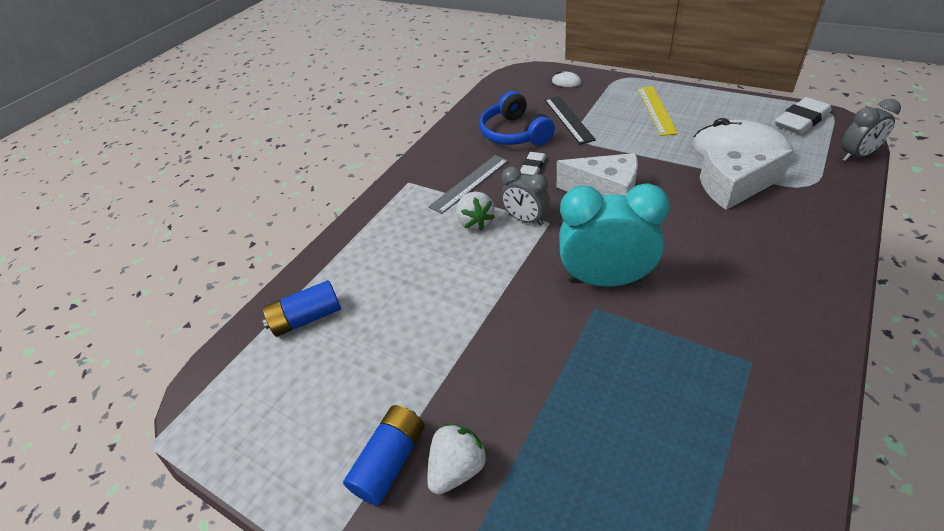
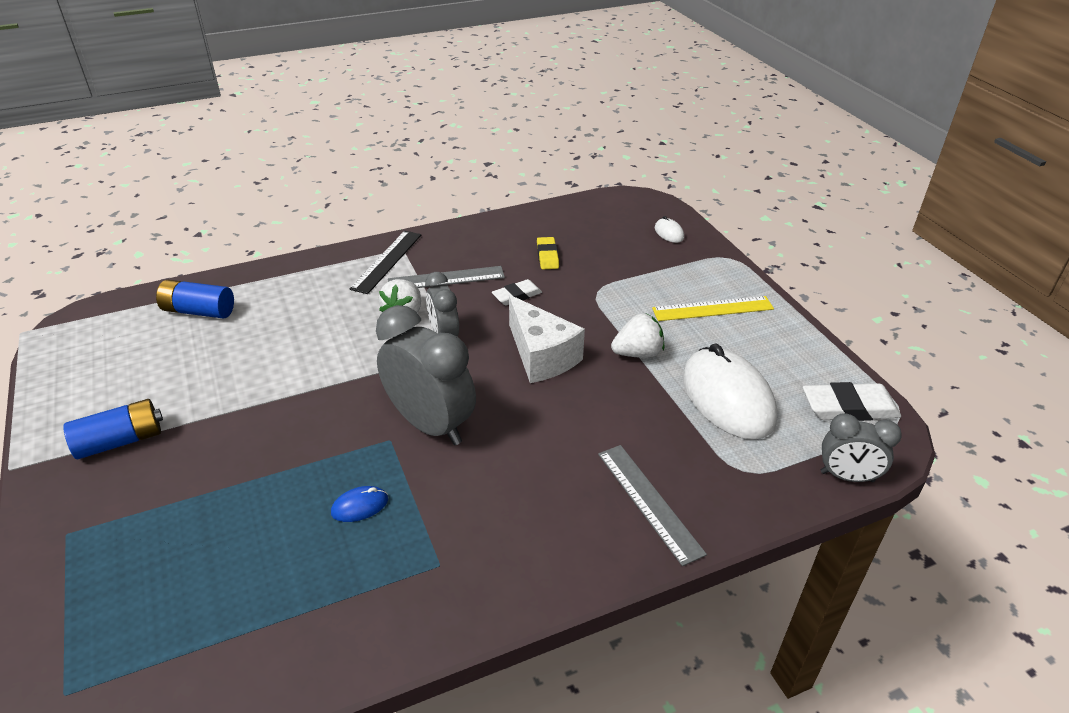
camera: 30 degrees right, 5 degrees down
white strawberry [427,423,488,495] -> white strawberry moved to [611,313,664,358]
blue headphones [479,91,555,145] -> yellow eraser [537,237,559,269]
black ruler [545,96,596,145] -> black ruler moved to [350,231,421,294]
turquoise clock [559,184,669,287] -> grey clock [376,305,476,445]
yellow ruler [637,86,678,136] -> yellow ruler turned 45 degrees clockwise [652,296,774,321]
white cheese [700,149,794,210] -> none
none -> blue mouse [331,486,388,522]
none -> grey ruler [598,445,707,566]

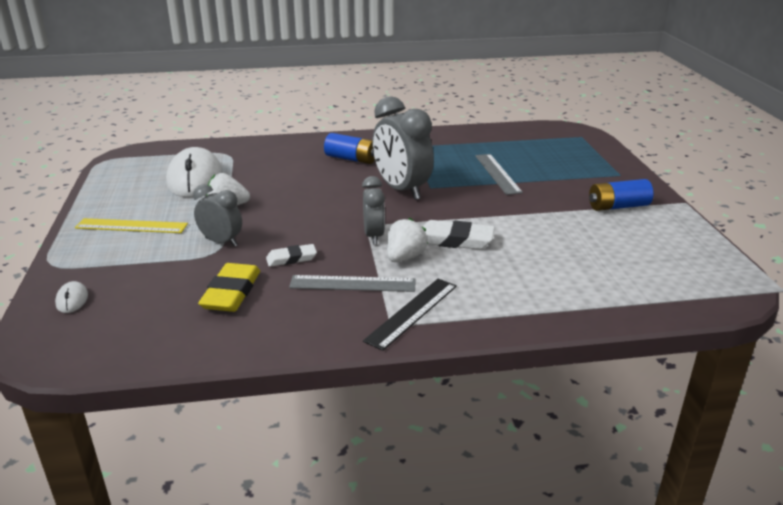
camera: 165 degrees left, 10 degrees down
blue battery [156,280,234,319] -> blue battery moved to [324,133,375,164]
blue mouse [331,486,388,522] -> none
white cheese [509,295,585,383] -> none
yellow eraser [537,237,559,269] -> yellow eraser [198,263,260,312], size x1.62
grey ruler [598,445,707,566] -> grey ruler moved to [475,154,523,195]
white eraser [803,382,901,421] -> white eraser moved to [422,220,495,250]
grey clock [821,413,902,482] -> grey clock moved to [193,184,242,247]

